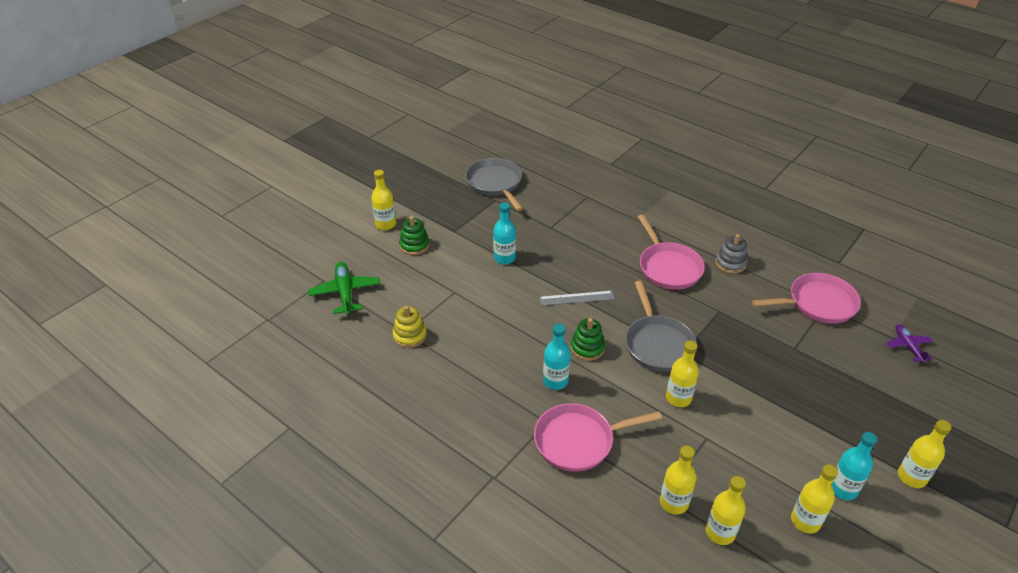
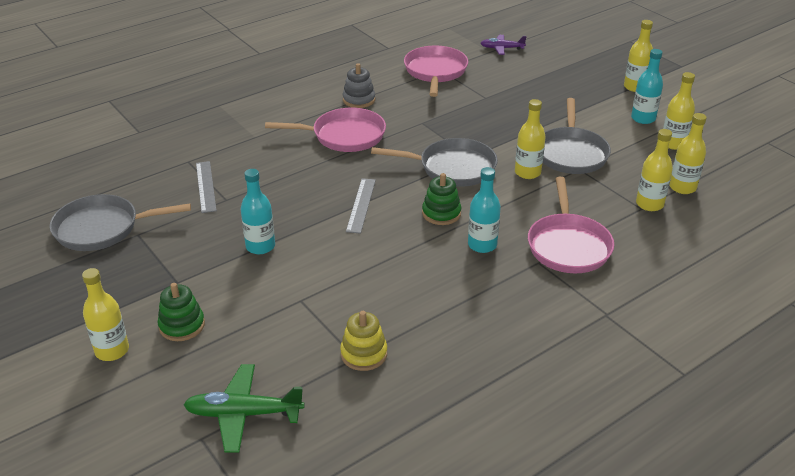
camera: 75 degrees left, 5 degrees down
none -> grey ruler [196,161,217,213]
none -> grey pan [543,98,611,174]

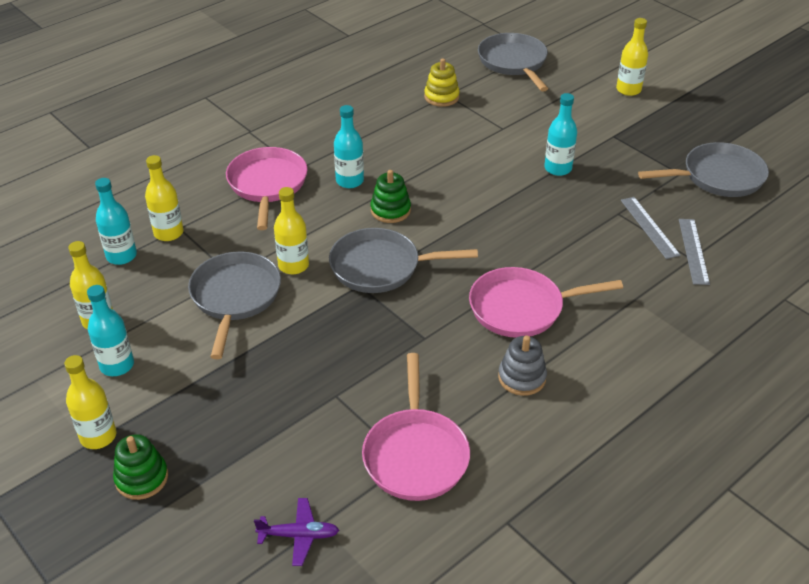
camera: 175 degrees right, 5 degrees up
green stacking toy [158,283,205,341] -> green stacking toy moved to [113,434,168,500]
green plane [183,364,304,453] -> grey pan [478,33,548,91]
grey ruler [346,178,376,234] -> grey ruler moved to [679,219,710,285]
yellow bottle [669,113,707,194] -> turquoise bottle [95,178,137,265]

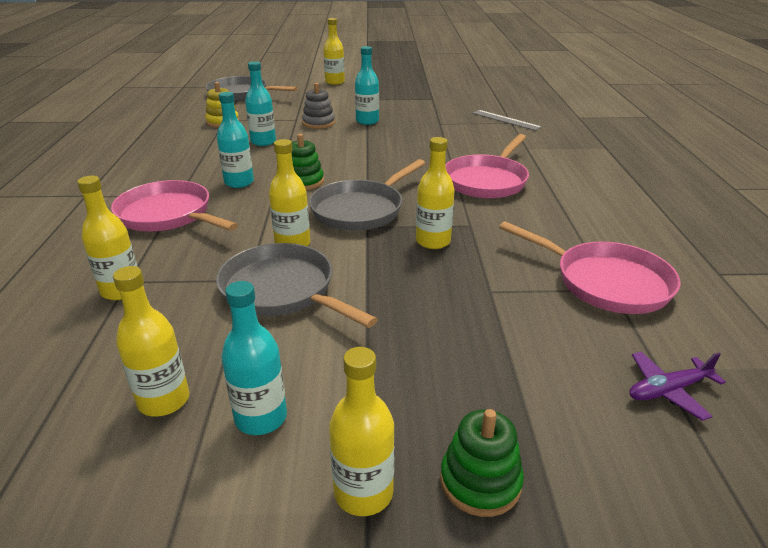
camera: 50 degrees left, 10 degrees down
turquoise bottle [95,178,137,265] -> turquoise bottle moved to [245,61,276,146]
purple plane [254,498,339,566] -> purple plane turned 150 degrees counterclockwise [629,351,726,421]
grey stacking toy [498,335,547,396] -> grey stacking toy moved to [302,83,335,129]
grey ruler [621,197,681,259] -> none
grey pan [638,142,769,197] -> none
none -> yellow bottle [416,137,455,249]

